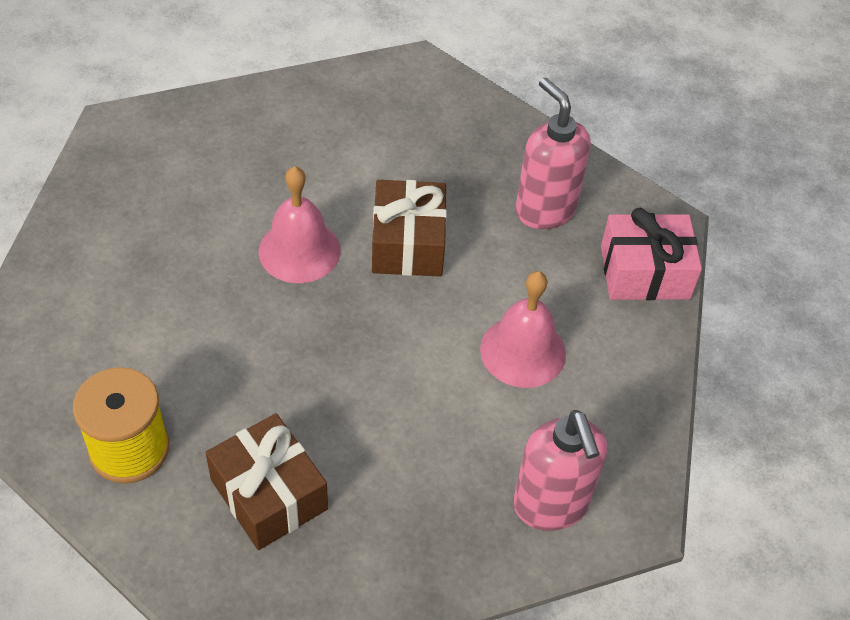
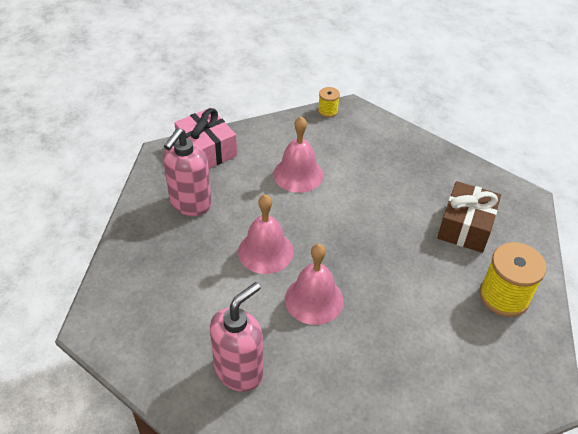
camera: 120 degrees left, 5 degrees down
brown gift [372,180,447,277] -> pink bell [238,194,293,274]
pink soap dispenser [513,410,607,531] -> pink soap dispenser moved to [210,282,263,392]
none -> yellow spool [318,87,340,118]

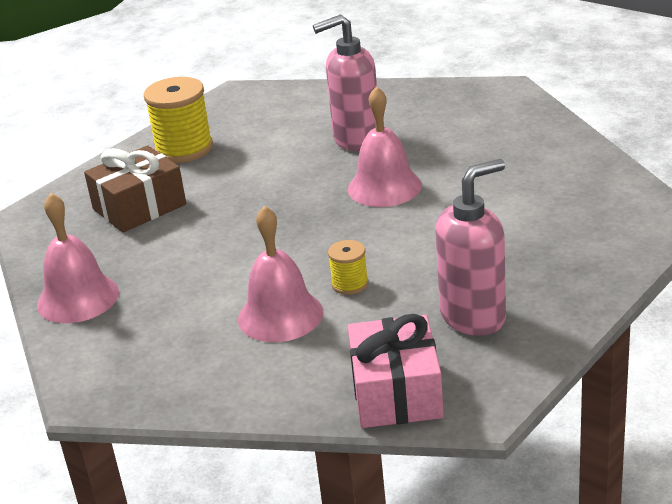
camera: 145 degrees left, 15 degrees down
pink soap dispenser [210,282,263,392] -> pink soap dispenser moved to [313,14,377,151]
pink bell [238,194,293,274] -> pink bell moved to [37,193,119,323]
yellow spool [318,87,340,118] -> yellow spool moved to [328,240,368,295]

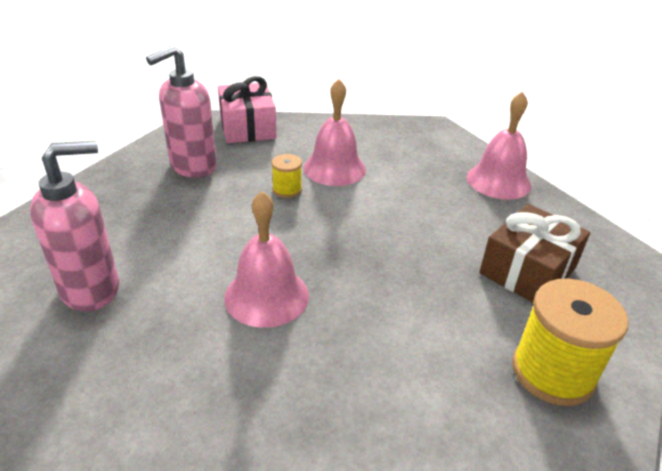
camera: 165 degrees right, 5 degrees up
pink soap dispenser [313,14,377,151] -> pink soap dispenser moved to [30,141,119,312]

